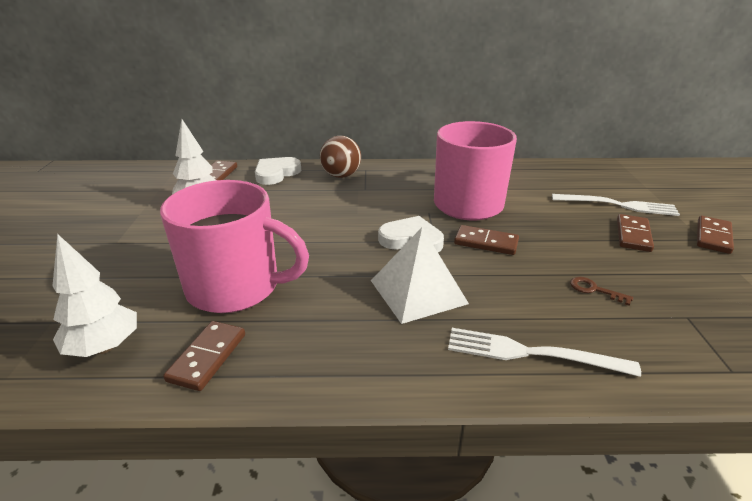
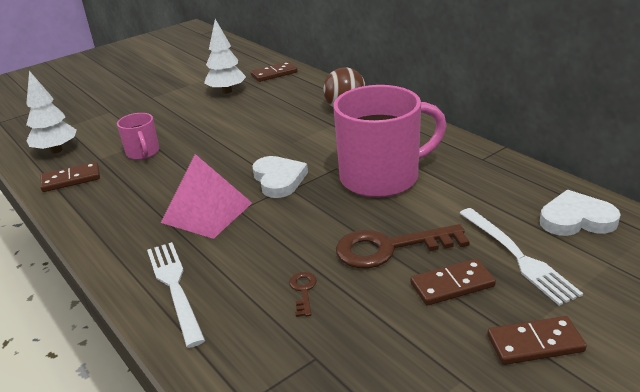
camera: 55 degrees right, 0 degrees up
pink mug [160,180,309,313] -> pink mug [117,113,159,160], size x0.48
white heart [255,157,301,185] -> white heart moved to [540,190,621,236]
white pyramid [371,227,469,324] -> pink pyramid [161,154,252,239]
brown domino [454,225,519,255] -> none
none -> brown key [336,224,470,268]

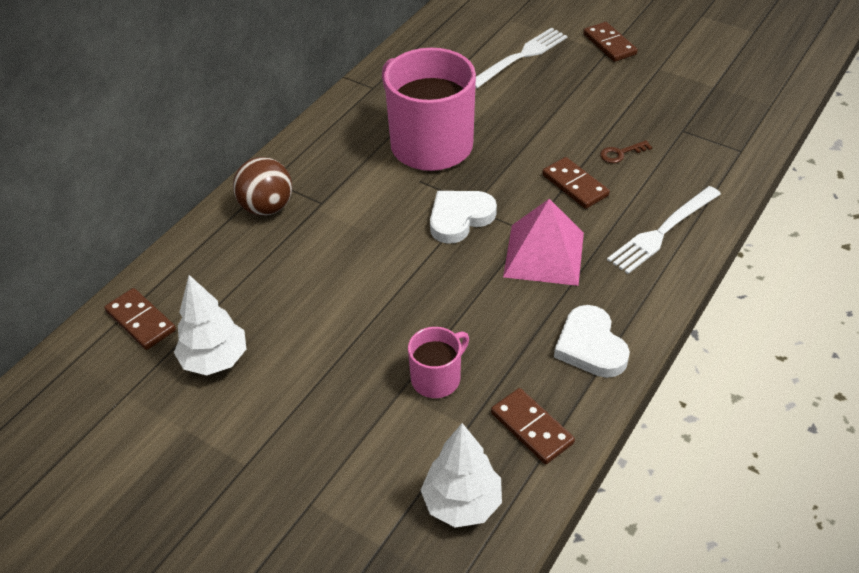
camera: 110 degrees left, 15 degrees up
brown key [336,224,470,268] -> none
brown domino [410,259,496,305] -> brown domino moved to [542,157,610,209]
white heart [540,190,621,236] -> white heart moved to [554,305,630,378]

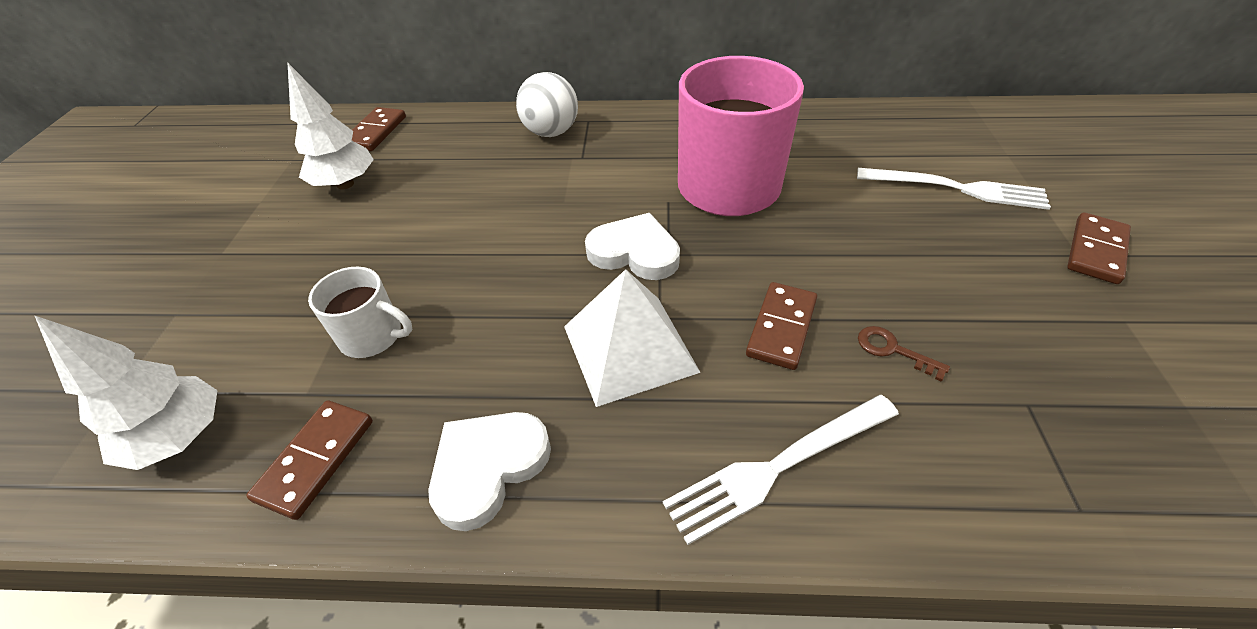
camera: 60 degrees right, 0 degrees up
brown ball [233,157,292,216] -> white ball [516,72,578,137]
pink mug [408,327,469,398] -> white mug [308,266,413,358]
pink pyramid [503,199,584,286] -> white pyramid [564,269,701,407]
white fork [607,186,721,274] -> white fork turned 45 degrees counterclockwise [663,395,899,545]

